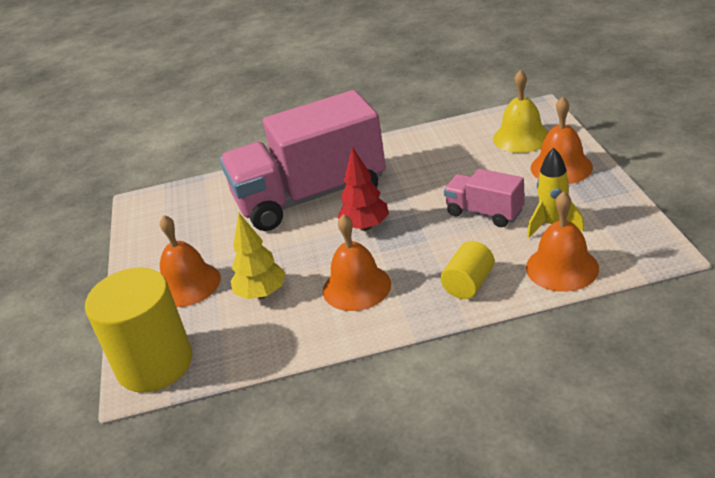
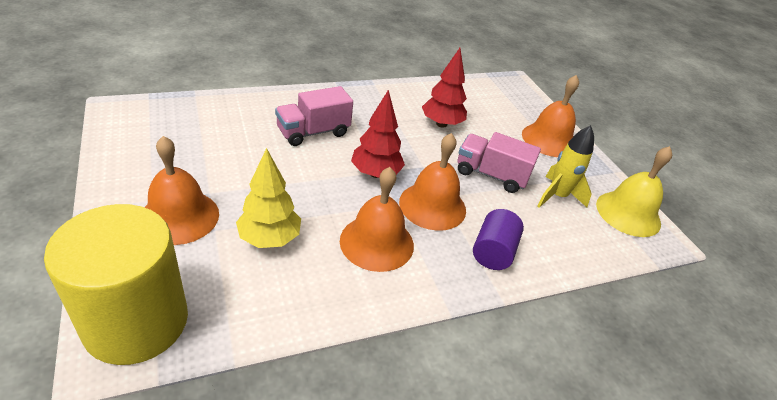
camera: 20 degrees left, 5 degrees up
pink truck [220,90,386,231] -> pink truck [275,86,353,146], size x0.46
yellow cylinder [441,241,494,299] -> purple cylinder [473,209,524,270]
yellow bell [493,70,549,153] -> yellow bell moved to [596,146,672,237]
orange bell [526,191,599,292] -> orange bell moved to [399,133,466,231]
none -> red tree [422,48,467,128]

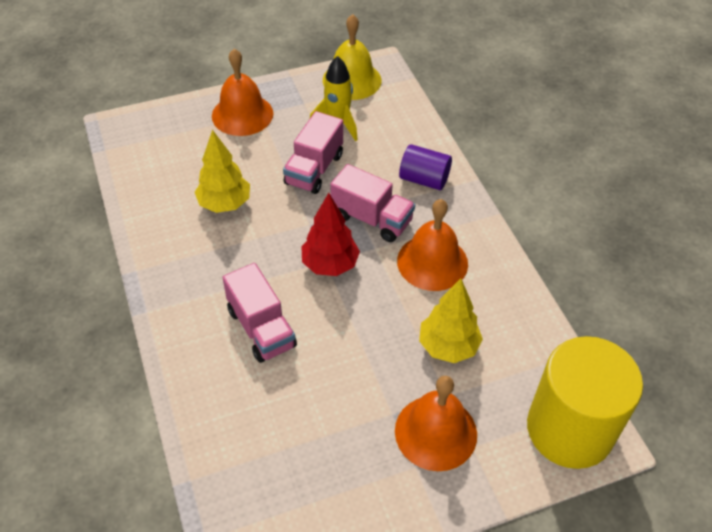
camera: 85 degrees left, 10 degrees up
orange bell [399,133,466,231] -> pink truck [330,164,415,242]
red tree [422,48,467,128] -> yellow tree [195,130,250,213]

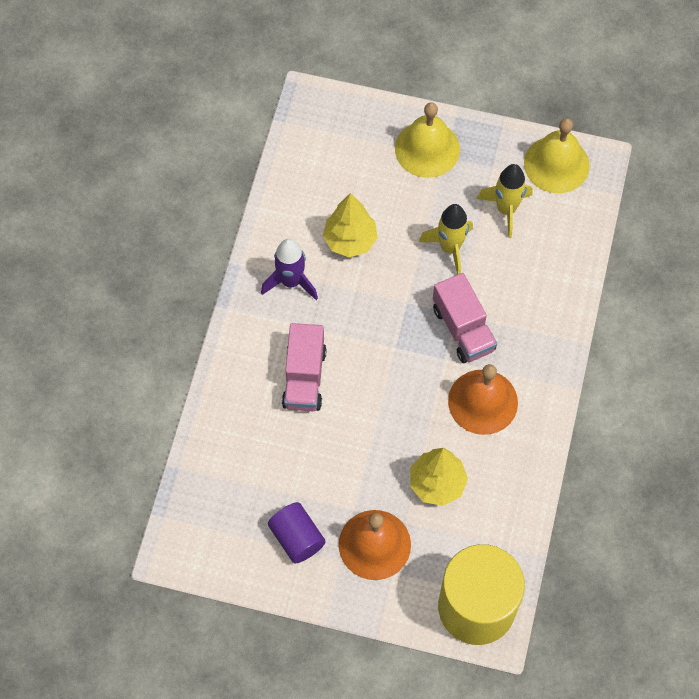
camera: 35 degrees right, 15 degrees up
orange bell [212,49,273,136] -> yellow bell [395,102,460,178]
pink truck [283,111,343,194] -> yellow rocket [419,204,473,275]
red tree [301,193,360,276] -> none
purple cylinder [399,144,452,190] -> purple cylinder moved to [268,502,326,563]
none -> purple rocket [261,239,318,300]

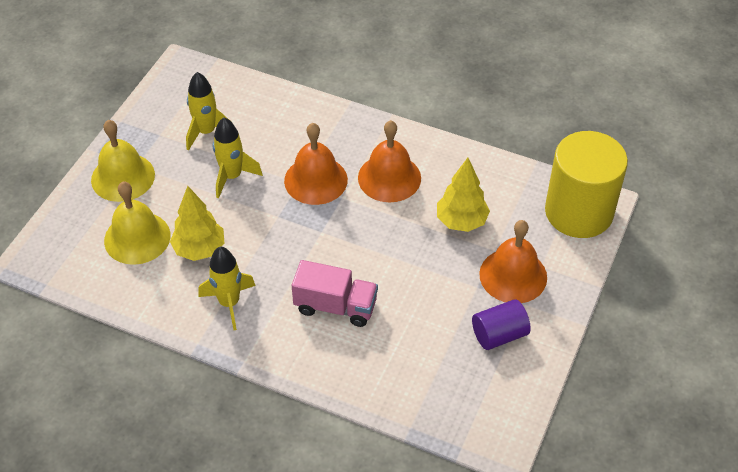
camera: 80 degrees left, 15 degrees down
purple rocket [261,239,318,300] -> yellow rocket [198,247,256,330]
pink truck [433,273,497,363] -> orange bell [284,123,348,205]
yellow bell [524,118,590,193] -> yellow bell moved to [104,182,171,265]

